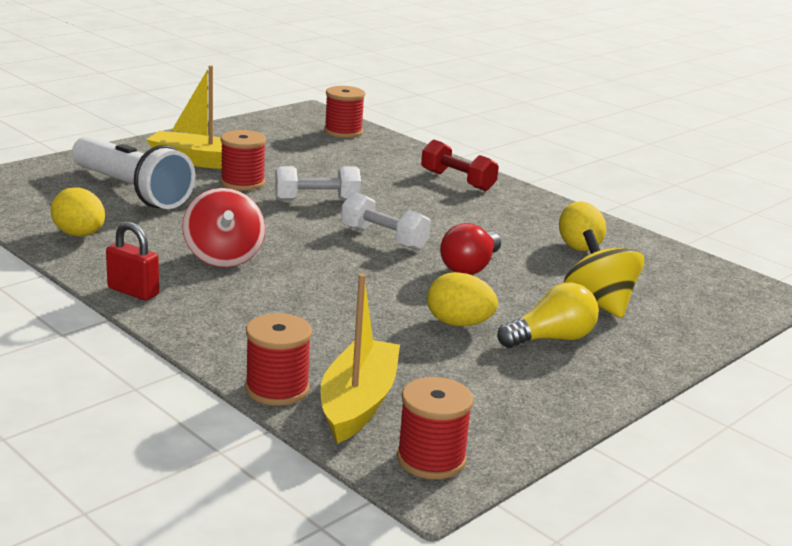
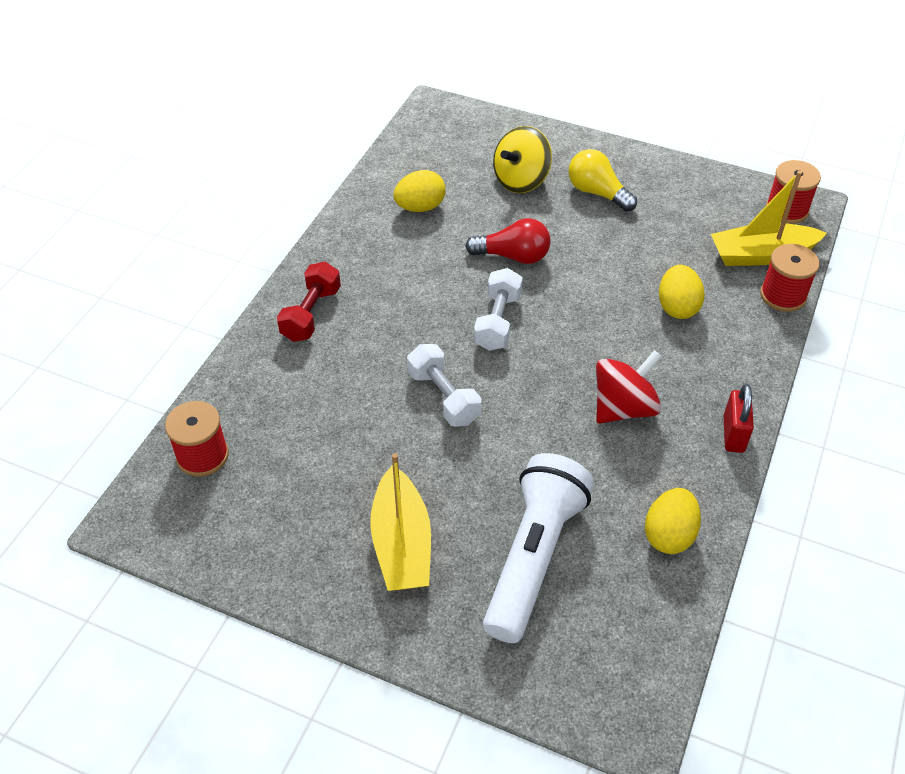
camera: 110 degrees left, 25 degrees up
red spool [220,130,266,191] -> none
yellow egg [427,272,498,326] -> yellow egg moved to [659,264,705,319]

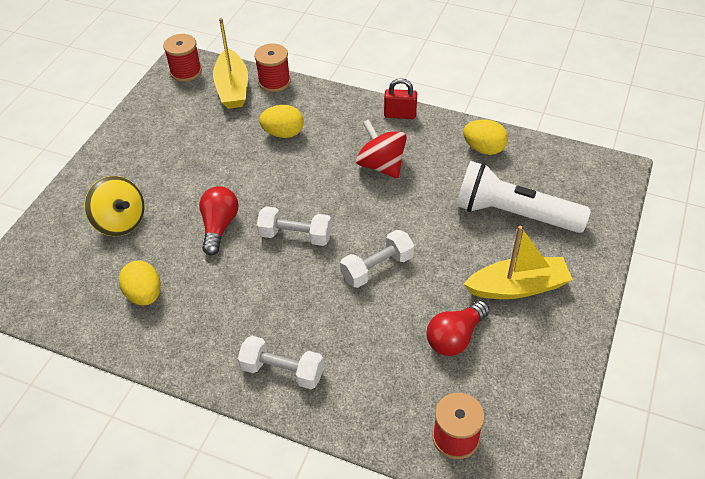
camera: 90 degrees left, 0 degrees up
red dumbbell [277,262,341,342] -> white dumbbell [238,336,324,389]
yellow light bulb [568,149,637,212] -> none
none -> red light bulb [426,300,489,356]

